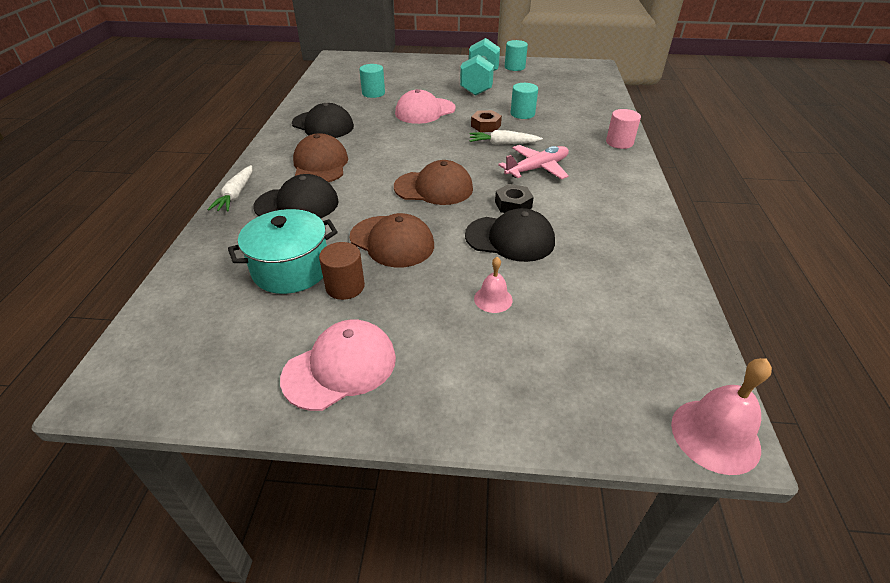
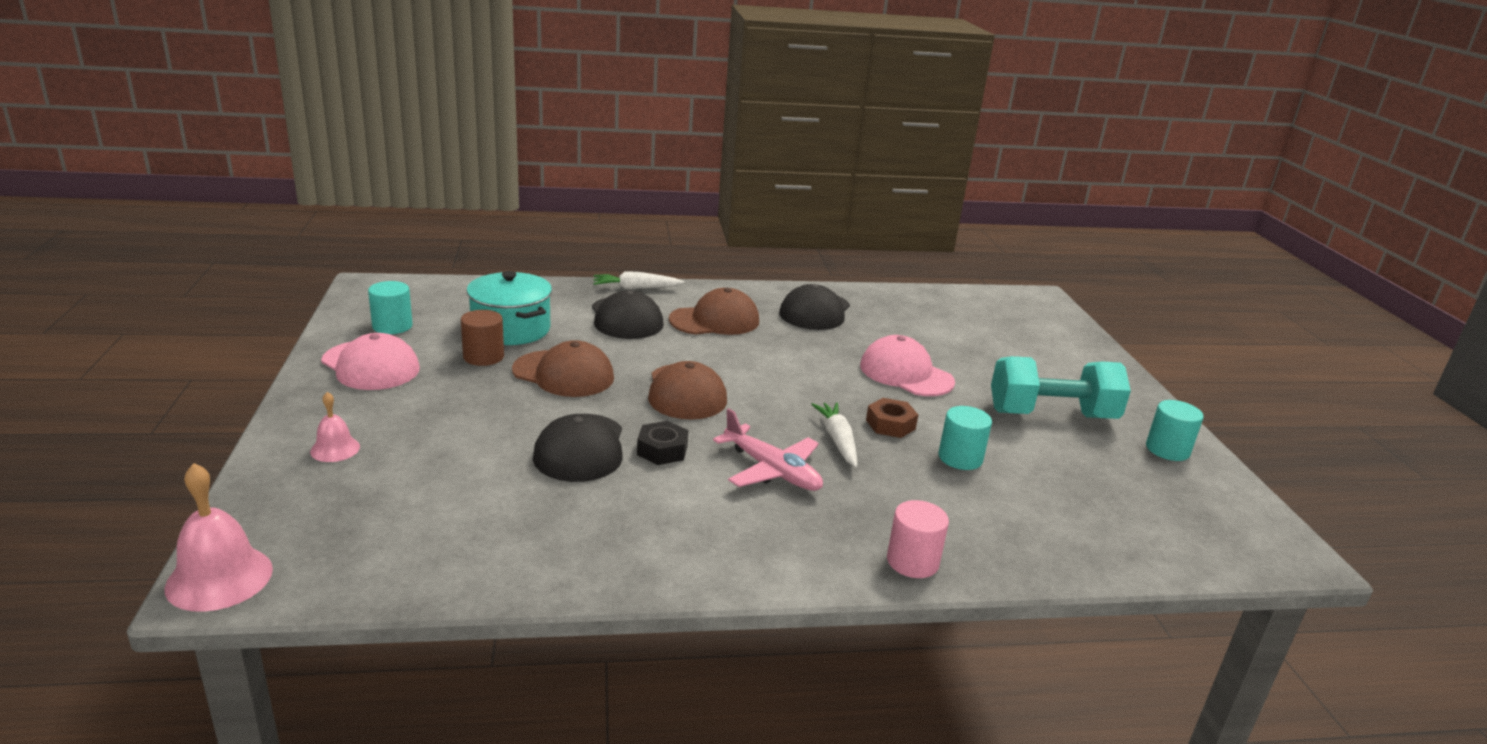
camera: 75 degrees right, 15 degrees down
brown cap [350,213,434,267] -> brown cap turned 90 degrees counterclockwise [512,340,614,397]
turquoise cylinder [359,64,385,98] -> turquoise cylinder moved to [368,281,413,334]
pink bell [474,257,513,313] -> pink bell moved to [310,392,360,462]

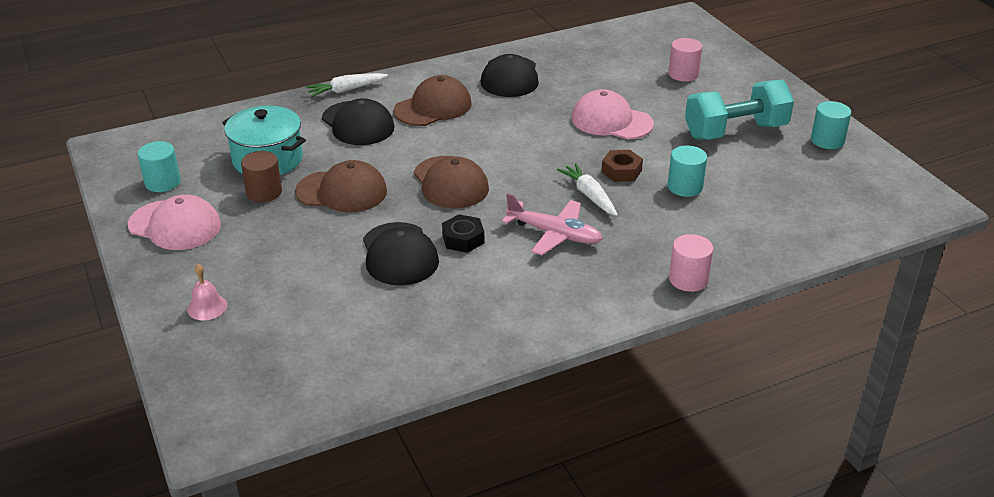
camera: 15 degrees left, 10 degrees up
pink bell [165,463,273,612] -> none
none -> pink cylinder [668,38,702,81]

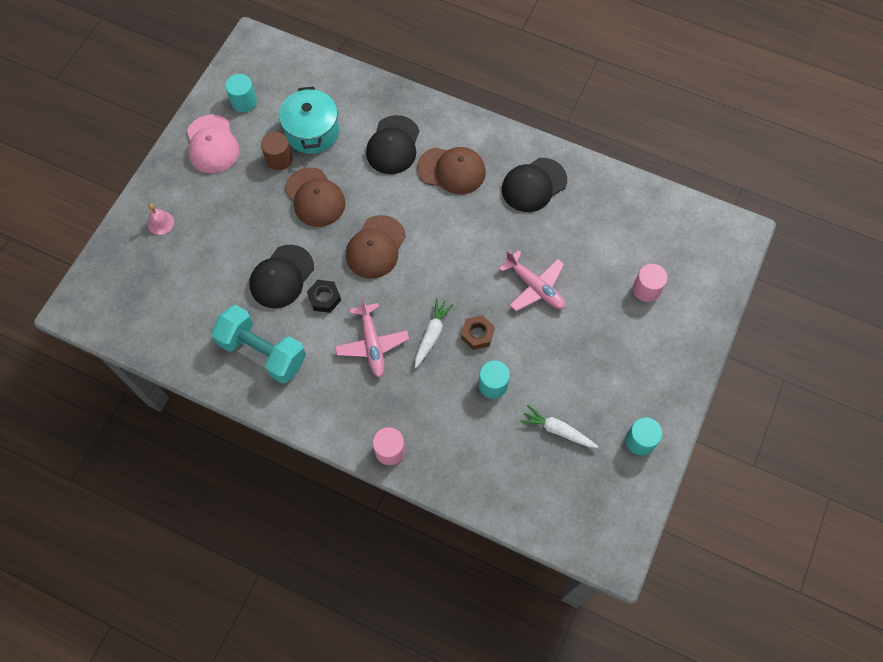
camera: 50 degrees right, 30 degrees up
white carrot [306,73,388,97] -> white carrot moved to [520,405,598,448]
pink cap [572,89,654,139] -> pink plane [499,250,566,311]
turquoise dumbbell [685,80,794,140] -> turquoise dumbbell moved to [211,305,306,384]

